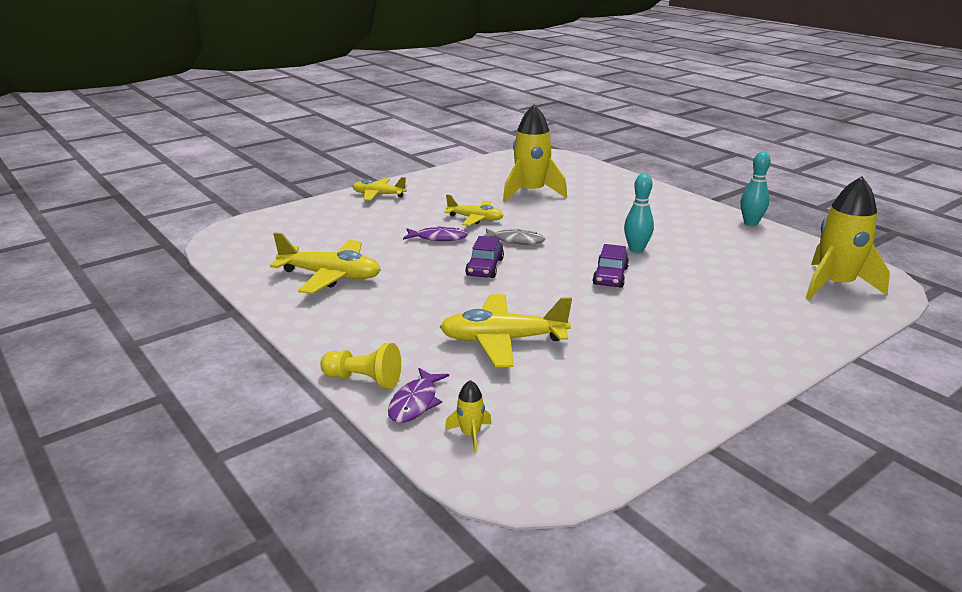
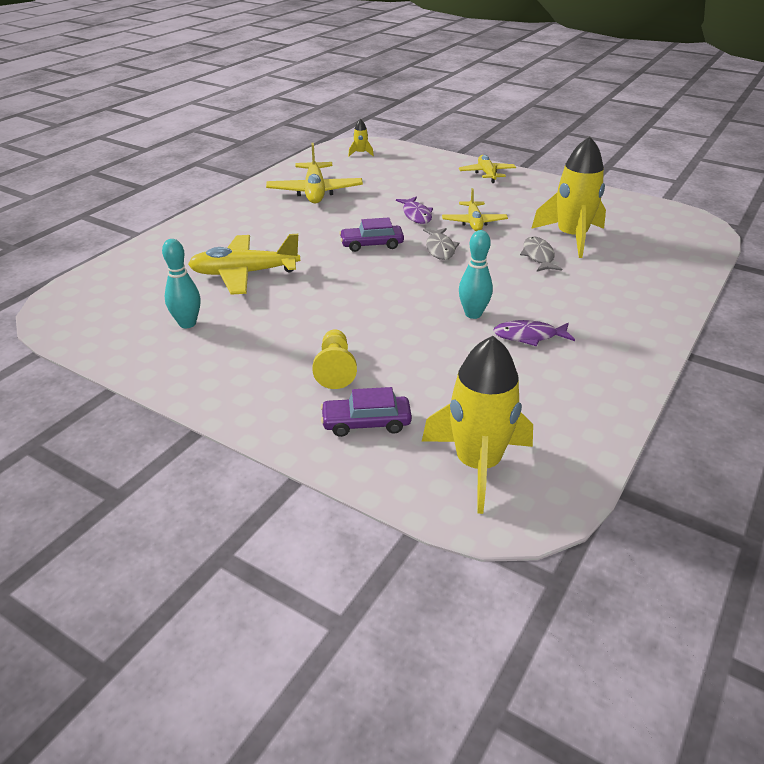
camera: 70 degrees right, 10 degrees up
yellow pawn [320,343,401,389] -> yellow pawn moved to [312,330,357,389]
purple fish [388,368,449,423] -> purple fish moved to [493,320,575,347]
yellow plane [440,294,572,367] -> yellow plane turned 75 degrees counterclockwise [188,234,300,295]
yellow rocket [445,380,492,452] -> yellow rocket moved to [348,119,374,156]
purple car [593,244,629,288] -> purple car moved to [321,387,412,437]
turquoise bowling pin [740,152,771,226] -> turquoise bowling pin moved to [162,239,200,328]
none -> grey fish [520,236,562,272]

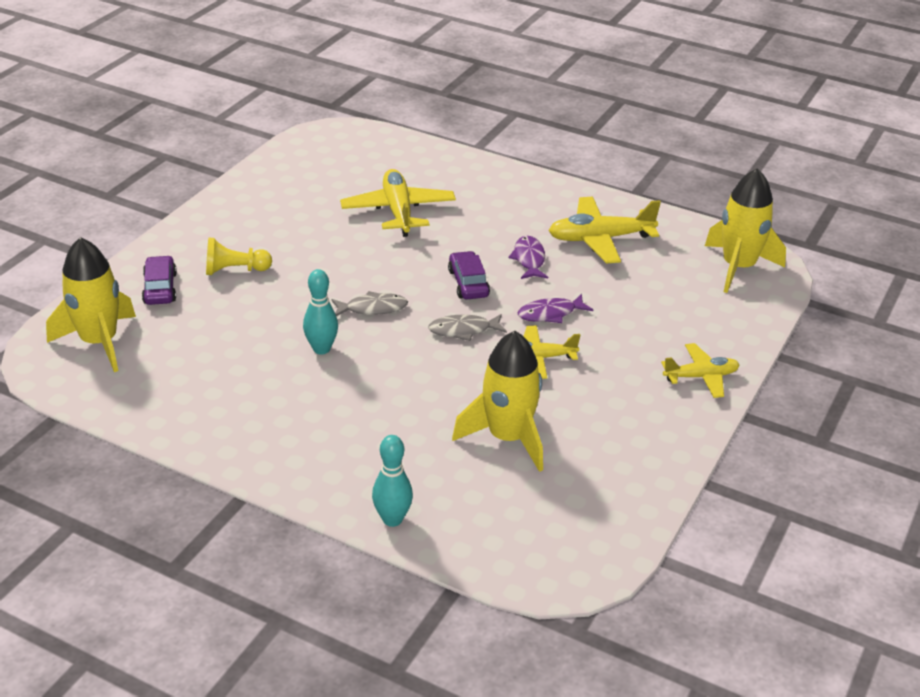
camera: 85 degrees right, 0 degrees up
turquoise bowling pin [162,239,200,328] -> turquoise bowling pin moved to [372,435,413,527]
yellow rocket [348,119,374,156] -> yellow rocket [705,168,786,293], size x2.37
purple fish [493,320,575,347] -> purple fish moved to [508,236,548,279]
grey fish [520,236,562,272] -> grey fish moved to [331,291,408,316]

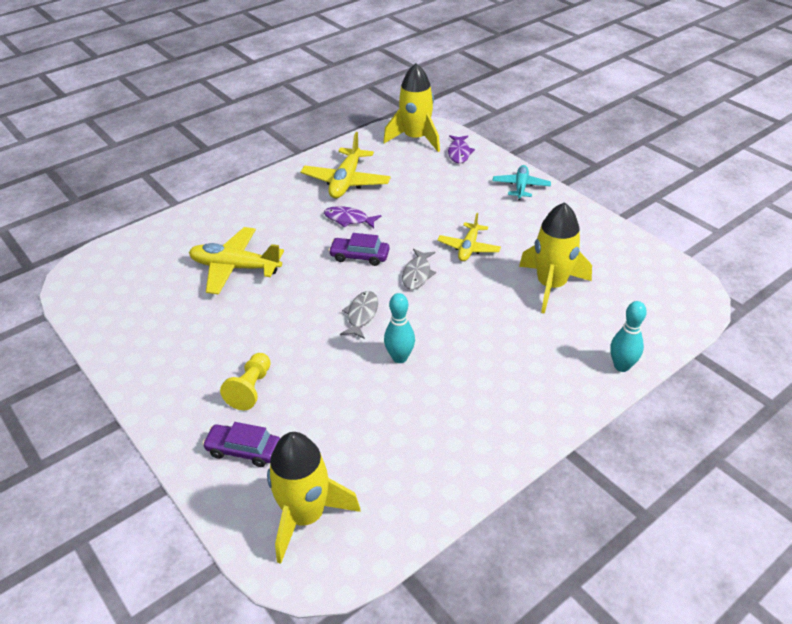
camera: 65 degrees left, 5 degrees up
purple fish [518,294,593,323] -> purple fish moved to [448,135,475,163]
yellow plane [661,343,740,398] -> turquoise plane [492,165,551,200]

